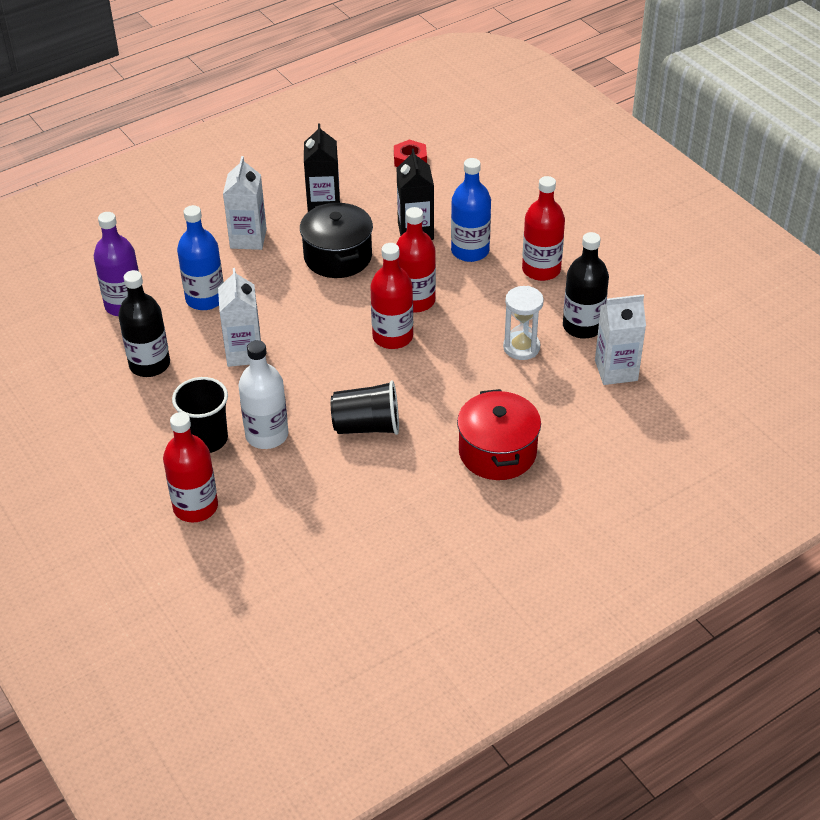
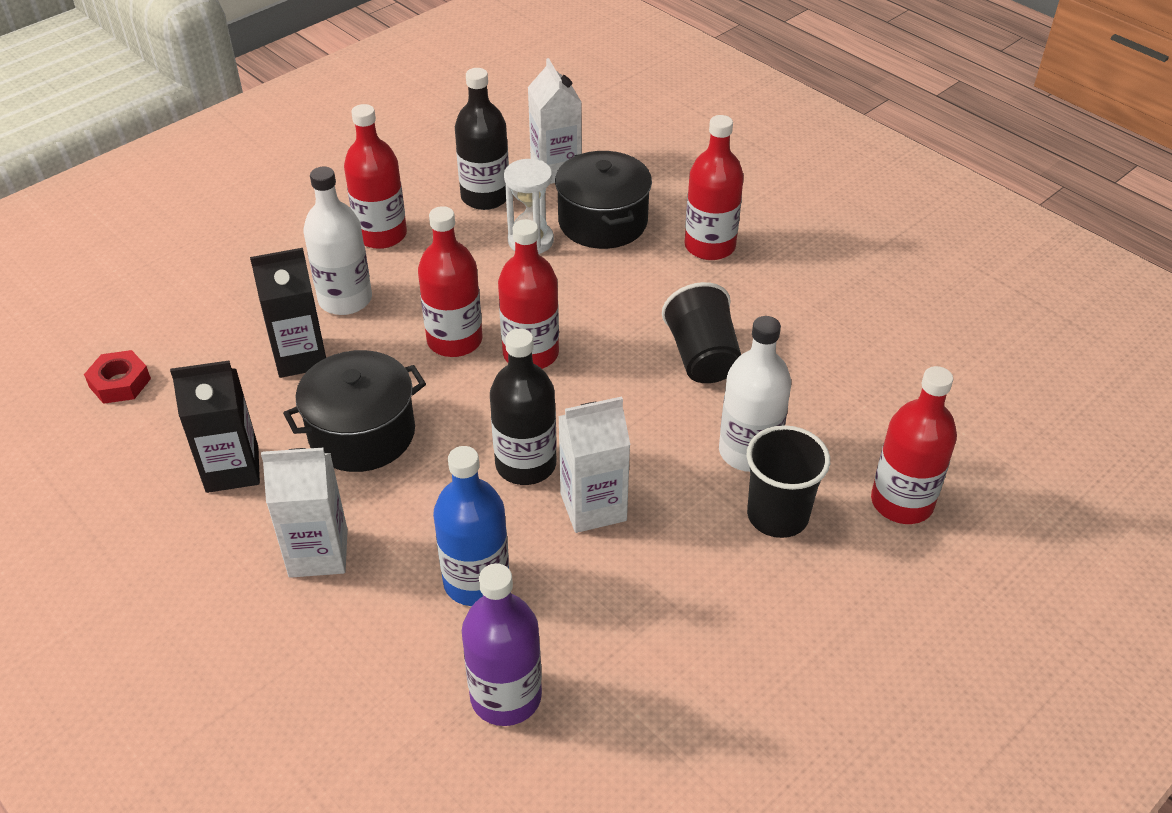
camera: 100 degrees left, 0 degrees up
black bottle [118,270,170,377] -> black bottle moved to [490,329,557,485]
blue bottle [451,158,491,262] -> white bottle [303,167,372,315]
red pot [457,389,541,480] -> red bottle [685,115,744,260]
none -> black pot [555,151,652,249]

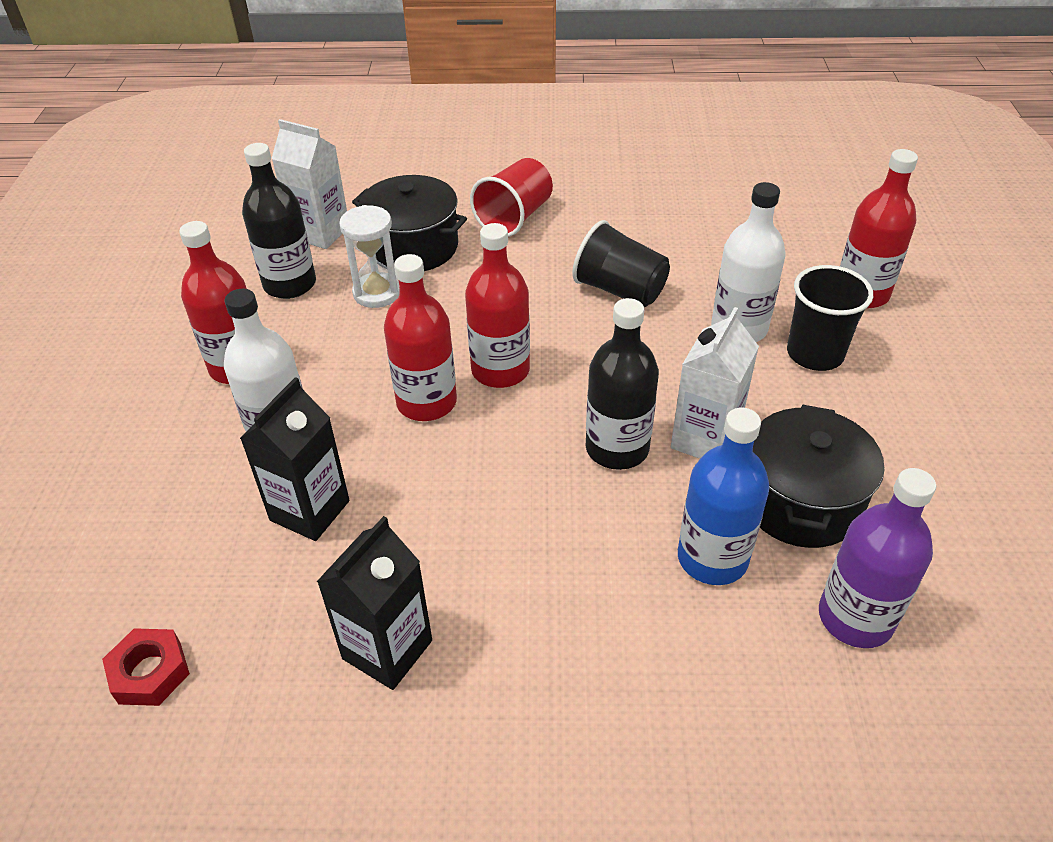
camera: 45 degrees left, 0 degrees up
white carton [261,448,348,578] -> none
black pot [283,350,426,472] -> black pot moved to [753,404,884,548]
red bottle [685,115,744,260] -> red cup [470,158,553,237]

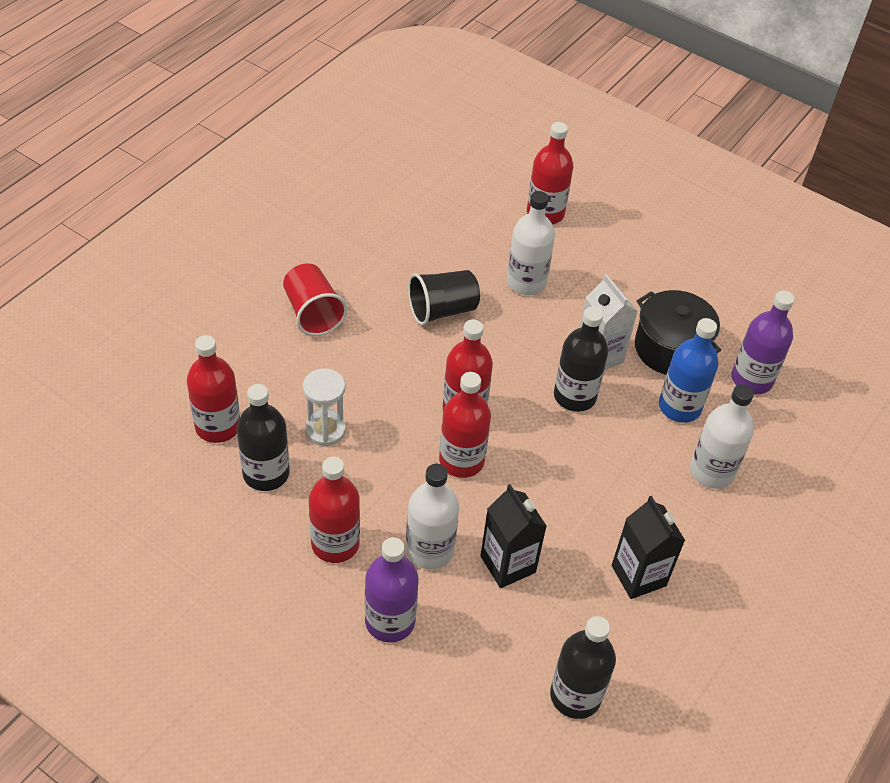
camera: 60 degrees left, 5 degrees up
red nut [102,628,190,706] -> black bottle [550,616,616,719]
white carton [271,119,347,249] -> red bottle [187,335,240,443]
black pot [352,175,467,271] -> none
black cup [787,265,873,371] -> none
none -> purple bottle [365,537,418,642]
none -> white bottle [690,384,754,489]

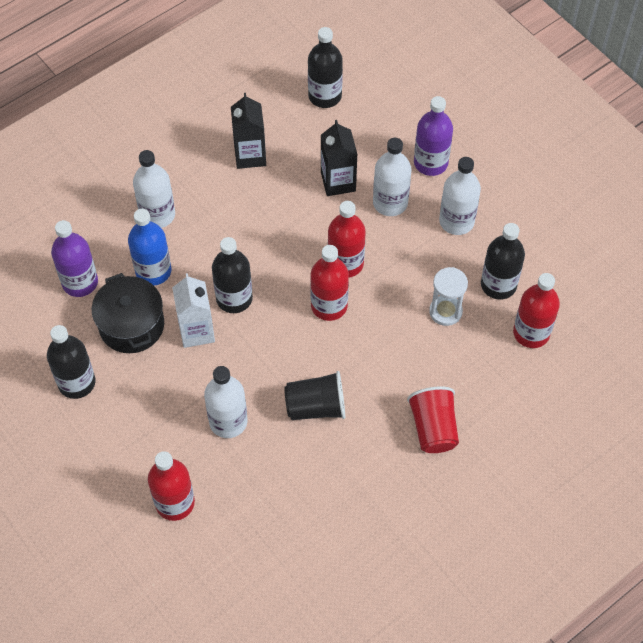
camera: 160 degrees left, 10 degrees up
red bottle [309,457,360,563] -> white bottle [439,157,481,235]
none -> black bottle [47,325,95,399]

